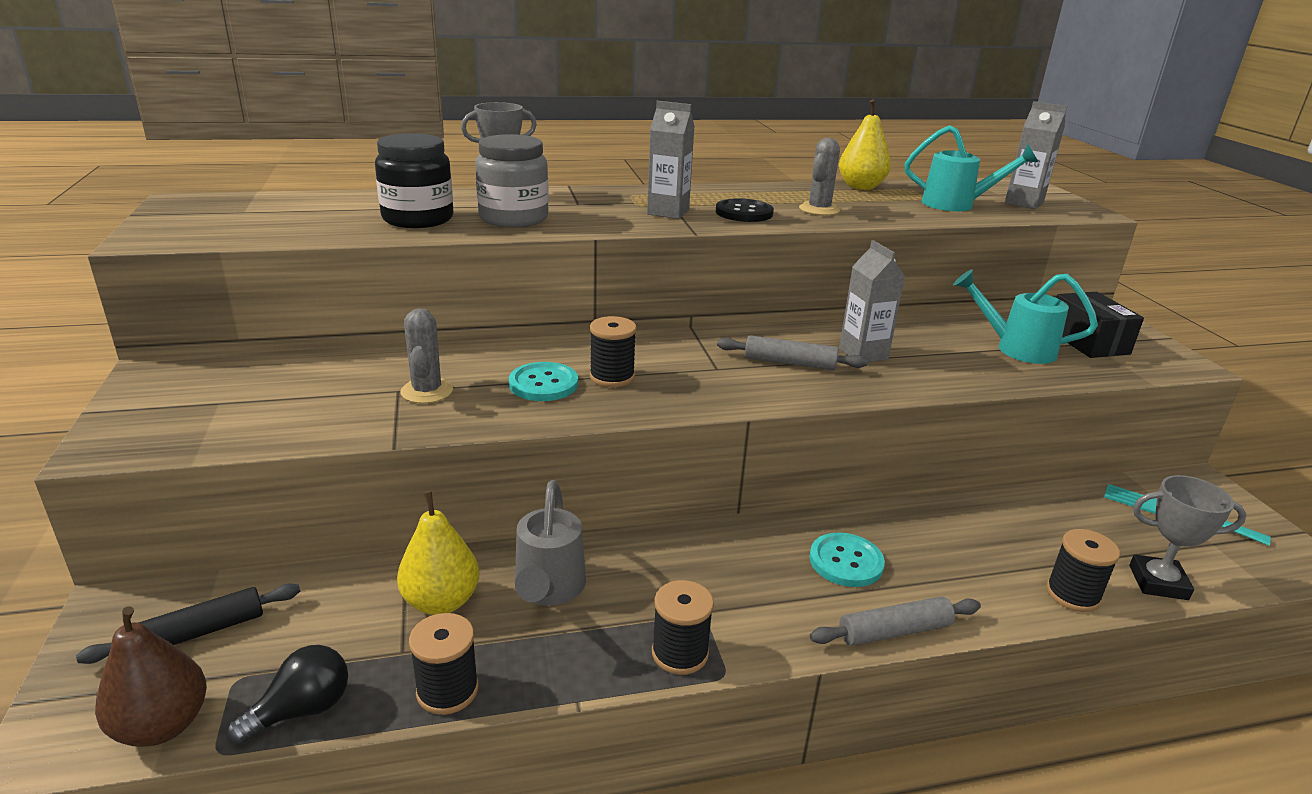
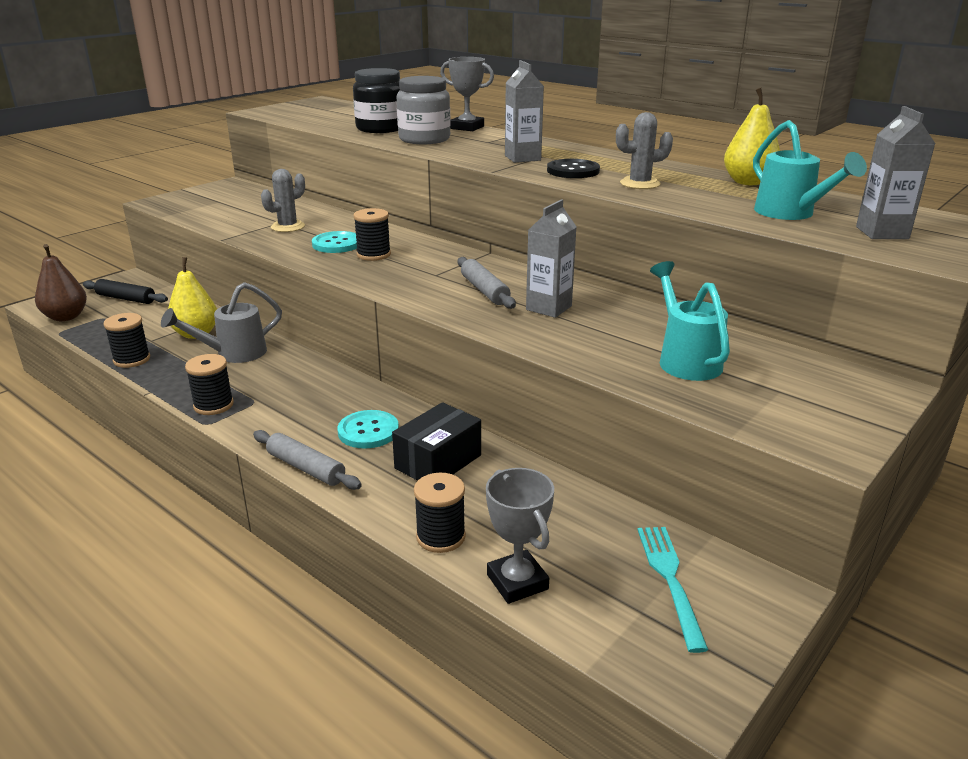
camera: 55 degrees right, 0 degrees up
black light bulb [226,645,348,745] -> none
black box [1056,292,1144,358] -> black box moved to [392,402,481,481]

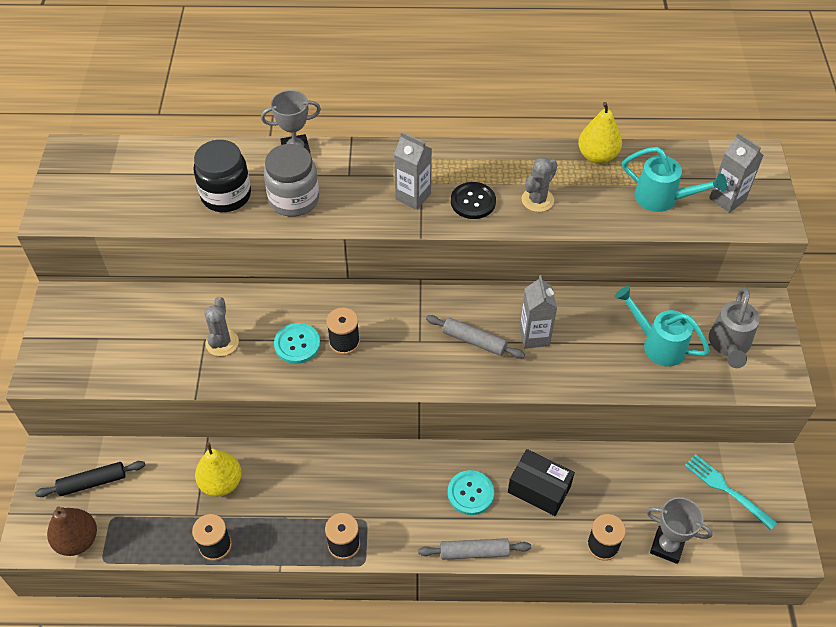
camera: 40 degrees left, 25 degrees up
grey watering can [161,282,282,363] -> grey watering can moved to [709,287,760,368]
black box [392,402,481,481] -> black box turned 60 degrees counterclockwise [508,449,575,516]

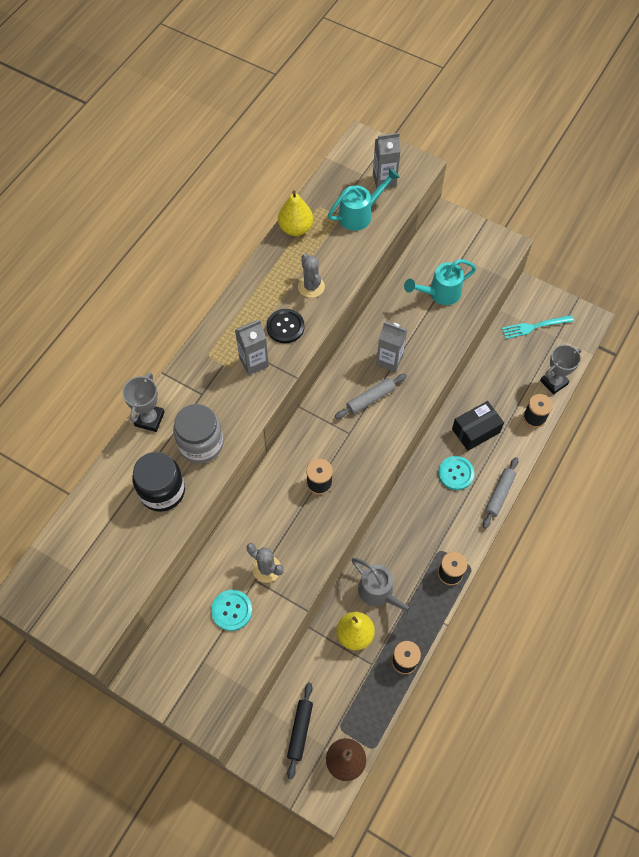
camera: 60 degrees left, 10 degrees up
turquoise button [274,323,320,364] -> turquoise button moved to [211,590,252,631]
grey watering can [709,287,760,368] -> grey watering can moved to [352,558,420,620]

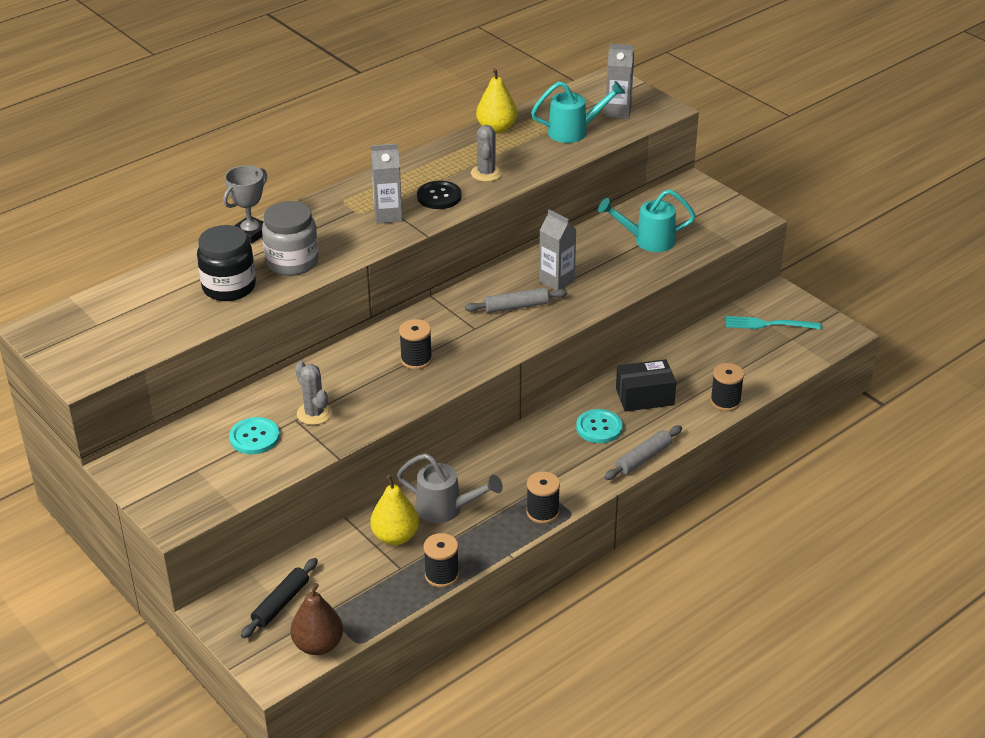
camera: 20 degrees right, 25 degrees down
grey watering can [352,558,420,620] -> grey watering can turned 45 degrees counterclockwise [397,453,503,523]
grey trophy [540,345,582,395] -> none

